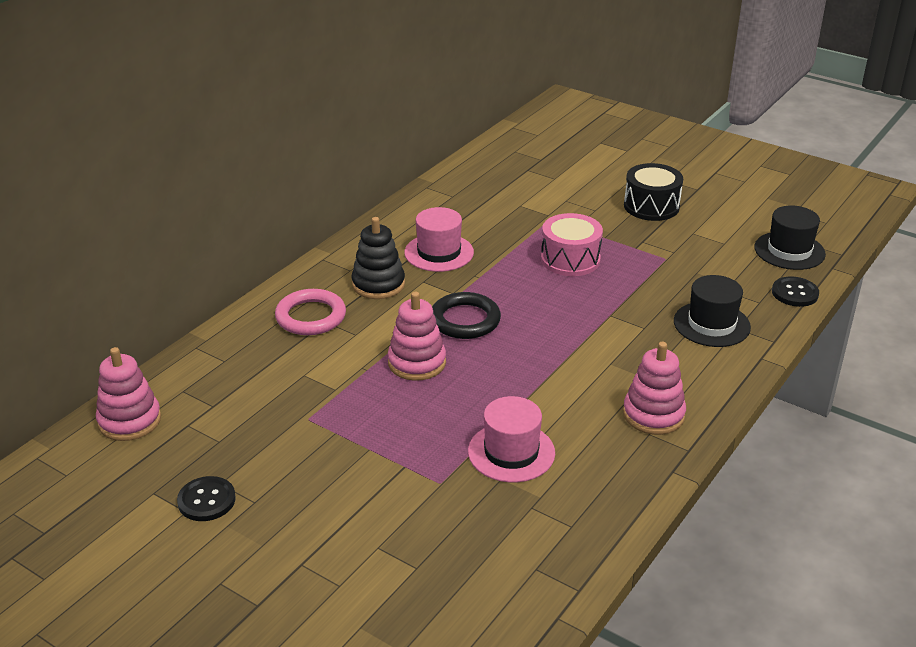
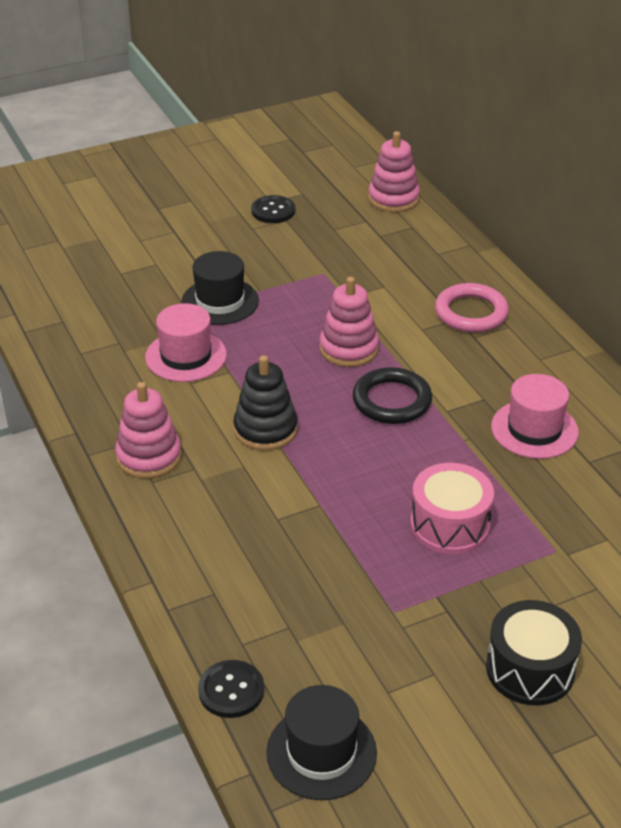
camera: 120 degrees right, 5 degrees up
black stacking toy [351,217,405,299] -> black stacking toy moved to [233,355,298,451]
black hat [674,275,751,347] -> black hat moved to [181,251,259,325]

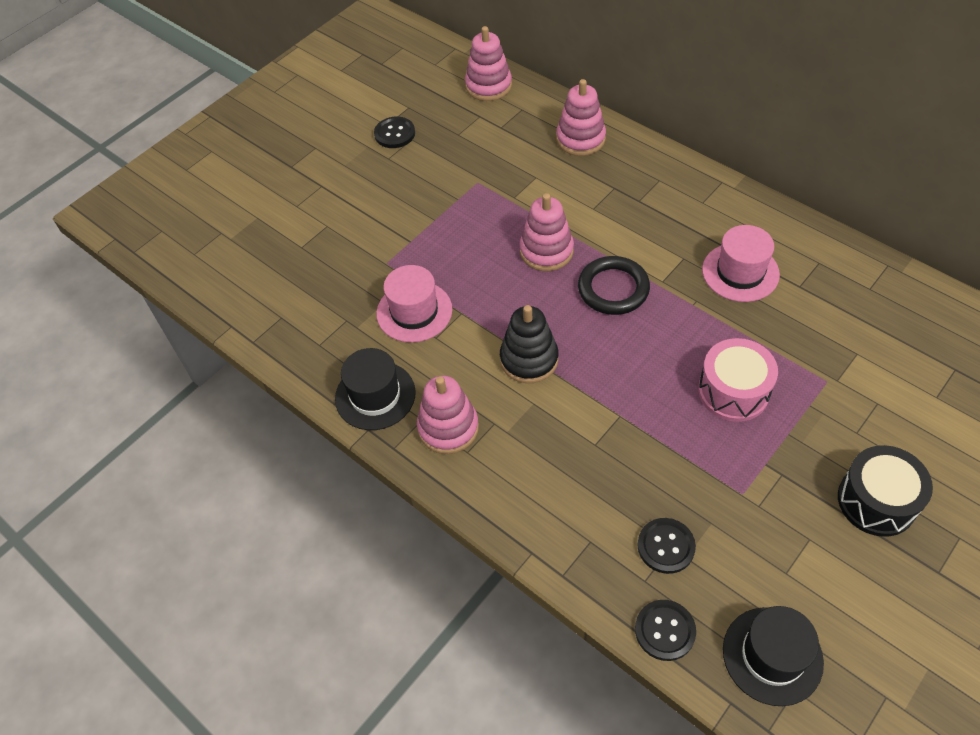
camera: 20 degrees left, 15 degrees up
black hat [181,251,259,325] -> black hat moved to [335,348,416,430]
pink ring [435,283,509,333] -> none
none -> pink stacking toy [556,79,606,156]
none -> black button [638,518,696,574]

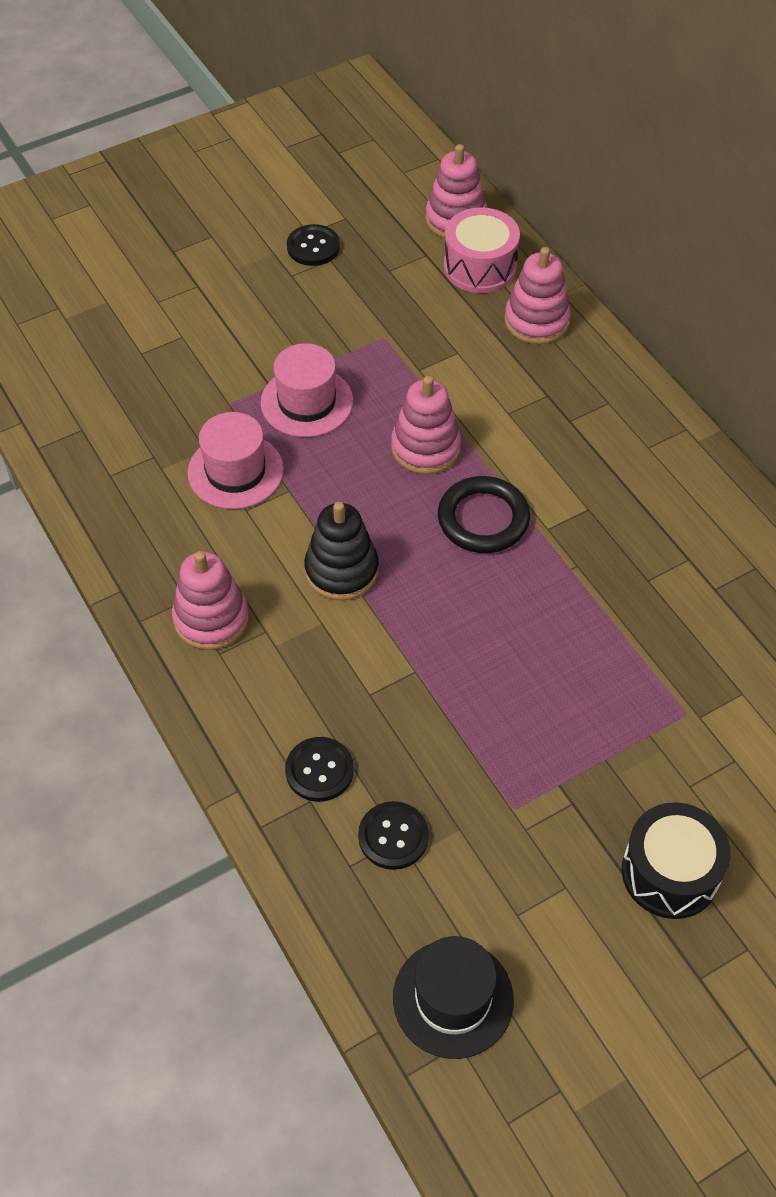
camera: 15 degrees right, 0 degrees up
black hat [335,348,416,430] -> none
black button [635,600,696,661] -> black button moved to [285,737,354,802]
pink drum [698,338,778,422] -> pink drum moved to [444,207,520,293]
pink hat [702,225,780,302] -> pink hat moved to [260,343,353,437]

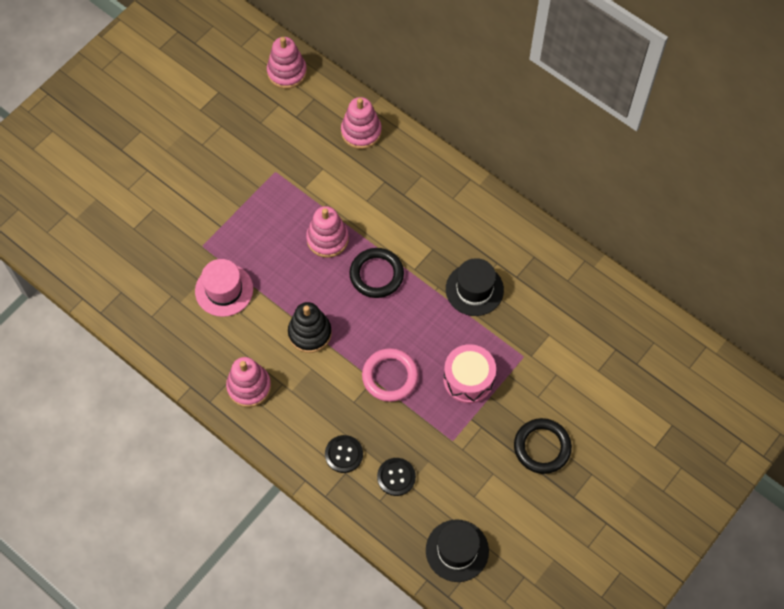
camera: 20 degrees left, 10 degrees up
pink hat [260,343,353,437] -> none
black button [287,224,340,266] -> none
pink drum [444,207,520,293] -> pink drum moved to [443,344,496,403]
black drum [622,802,731,919] -> black ring [514,418,572,474]
none -> pink ring [362,348,419,402]
none -> black hat [446,258,504,316]

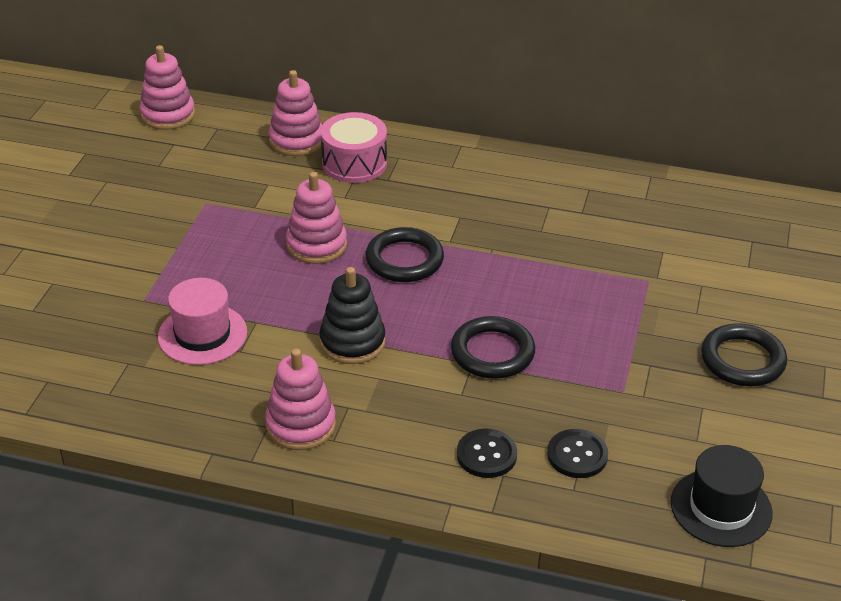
camera: 25 degrees left, 25 degrees down
pink ring [362,348,419,402] -> black ring [451,316,535,379]
pink drum [443,344,496,403] -> pink drum moved to [321,112,387,183]
black hat [446,258,504,316] -> none

